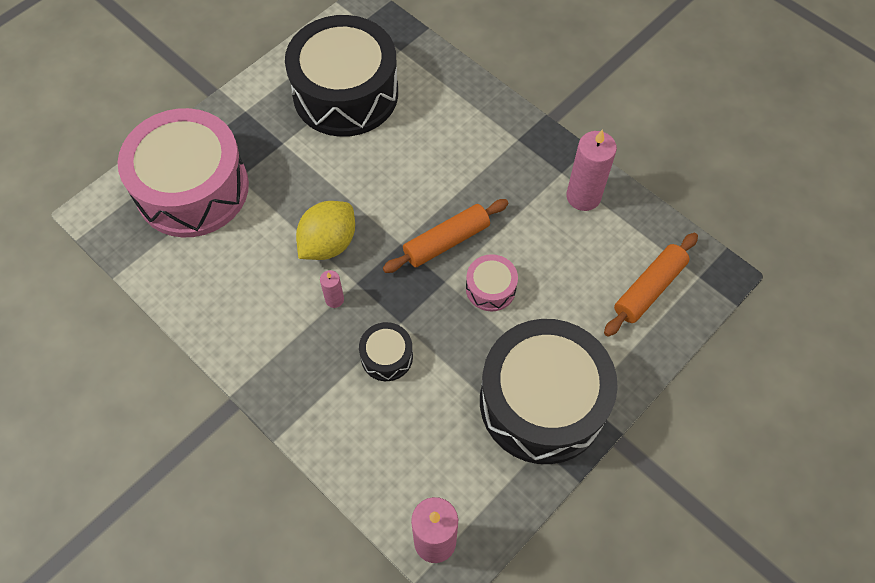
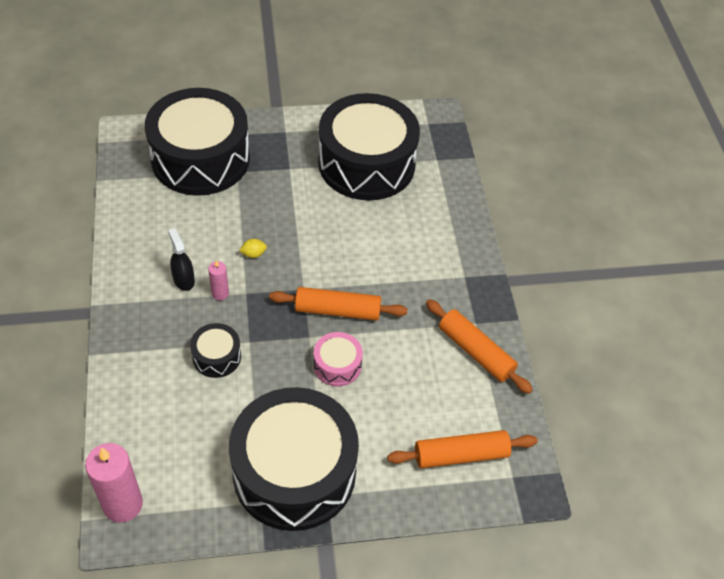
camera: 35 degrees right, 10 degrees down
pink drum [118,108,249,237] -> black drum [145,88,250,196]
yellow lemon [296,201,355,260] -> yellow lemon [239,239,267,258], size x0.40
pink candle [566,129,617,211] -> orange rolling pin [426,299,533,394]
none -> black spray bottle [168,228,195,291]

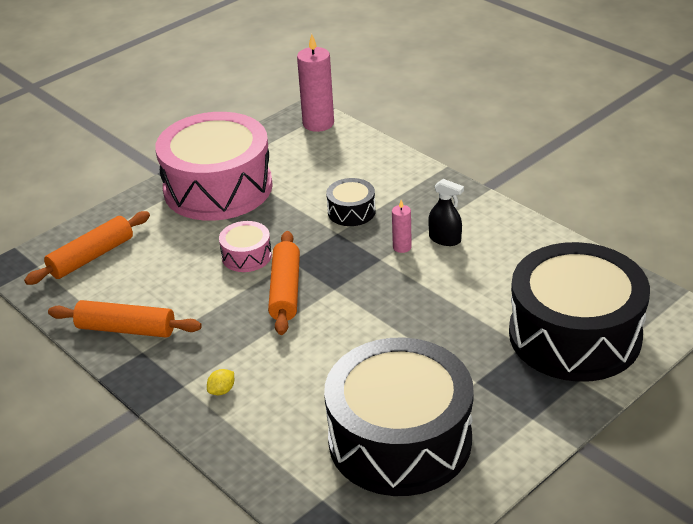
camera: 150 degrees right, 15 degrees down
black drum [229,387,359,531] -> pink drum [155,112,273,221]
yellow lemon [239,239,267,258] -> yellow lemon moved to [207,369,234,395]
orange rolling pin [269,287,407,320] -> orange rolling pin turned 60 degrees counterclockwise [268,231,300,335]

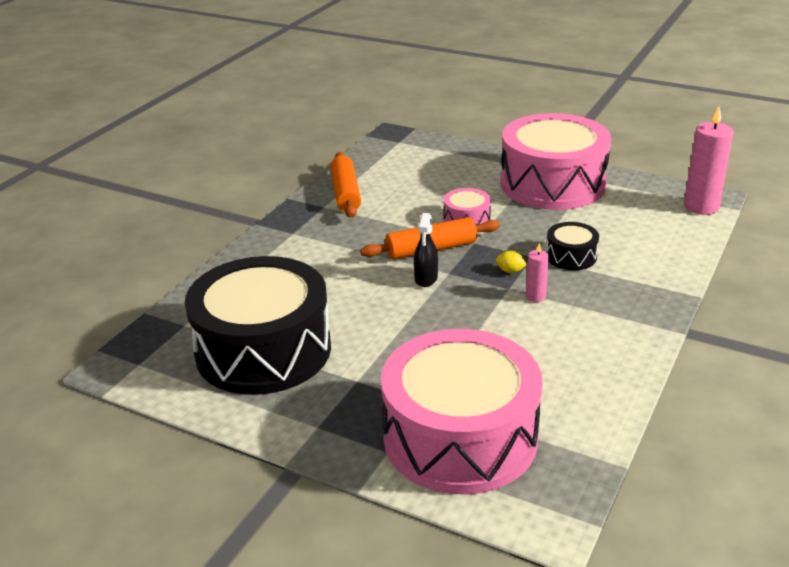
camera: 70 degrees right, 5 degrees down
orange rolling pin [24,211,150,285] -> none
yellow lemon [207,369,234,395] -> yellow lemon moved to [496,251,527,273]
black spray bottle [428,179,464,246] -> black spray bottle moved to [414,213,438,287]
black drum [509,242,650,382] -> pink drum [381,329,543,495]

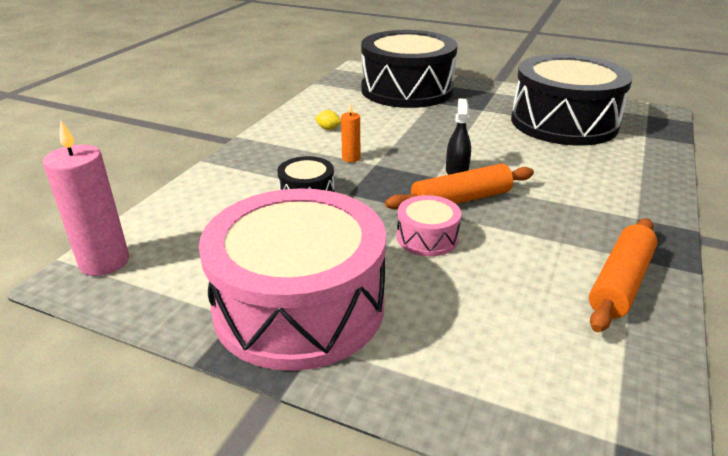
camera: 175 degrees right, 0 degrees up
orange rolling pin [330,152,361,218] -> orange rolling pin turned 45 degrees clockwise [589,218,658,332]
pink drum [381,329,543,495] -> black drum [361,30,458,108]
yellow lemon [496,251,527,273] -> yellow lemon moved to [315,110,341,130]
pink candle [526,243,549,302] -> orange candle [341,103,360,162]

